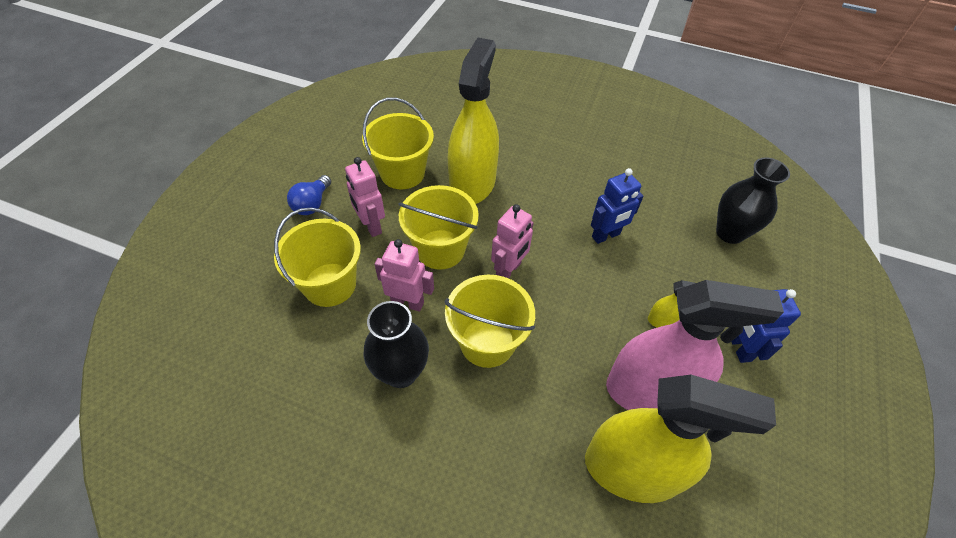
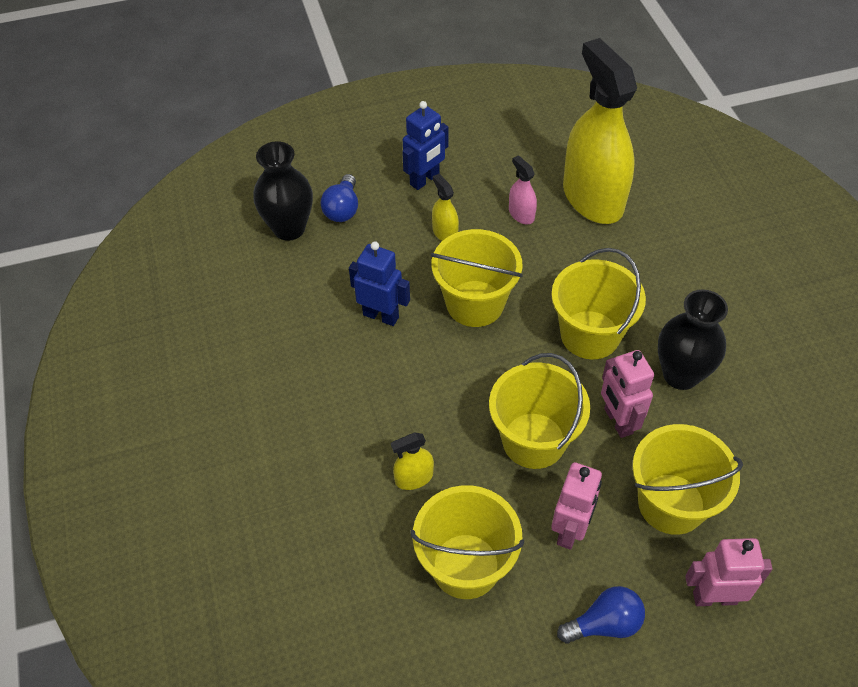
camera: 125 degrees left, 0 degrees up
yellow spray bottle [448,38,499,204] -> yellow spray bottle [391,432,434,490], size x0.40
pink robot [491,204,534,278] -> pink robot moved to [685,538,773,606]
pink spray bottle [606,280,784,410] -> pink spray bottle [509,155,537,224], size x0.40
none -> blue light bulb [321,174,358,222]
none -> yellow bucket [431,229,523,327]

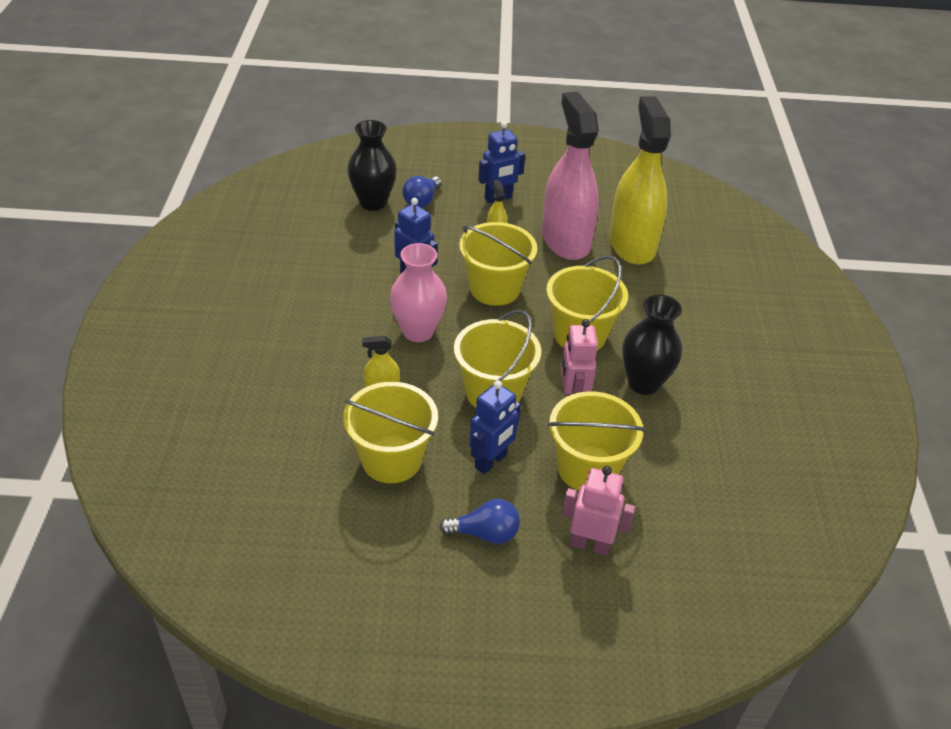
camera: 15 degrees right, 10 degrees down
pink spray bottle [509,155,537,224] -> pink spray bottle [542,92,599,260], size x2.49
pink robot [551,462,602,550] -> blue robot [469,380,521,474]
none -> pink vase [390,243,447,342]

